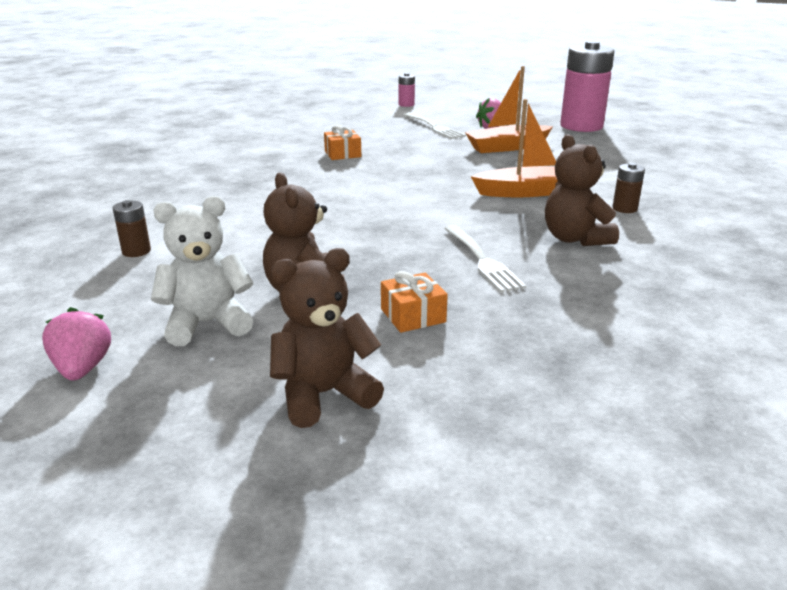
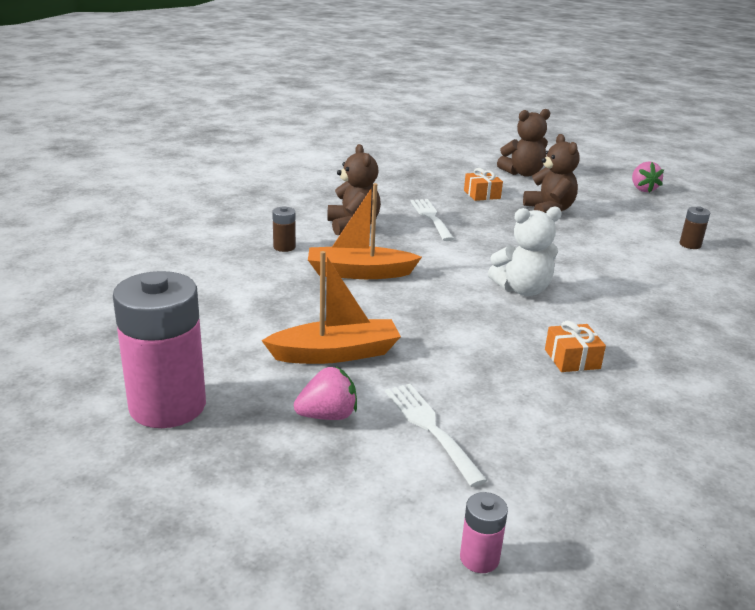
camera: 175 degrees left, 0 degrees up
white teddy bear [151,196,253,346] -> white teddy bear moved to [488,207,562,296]

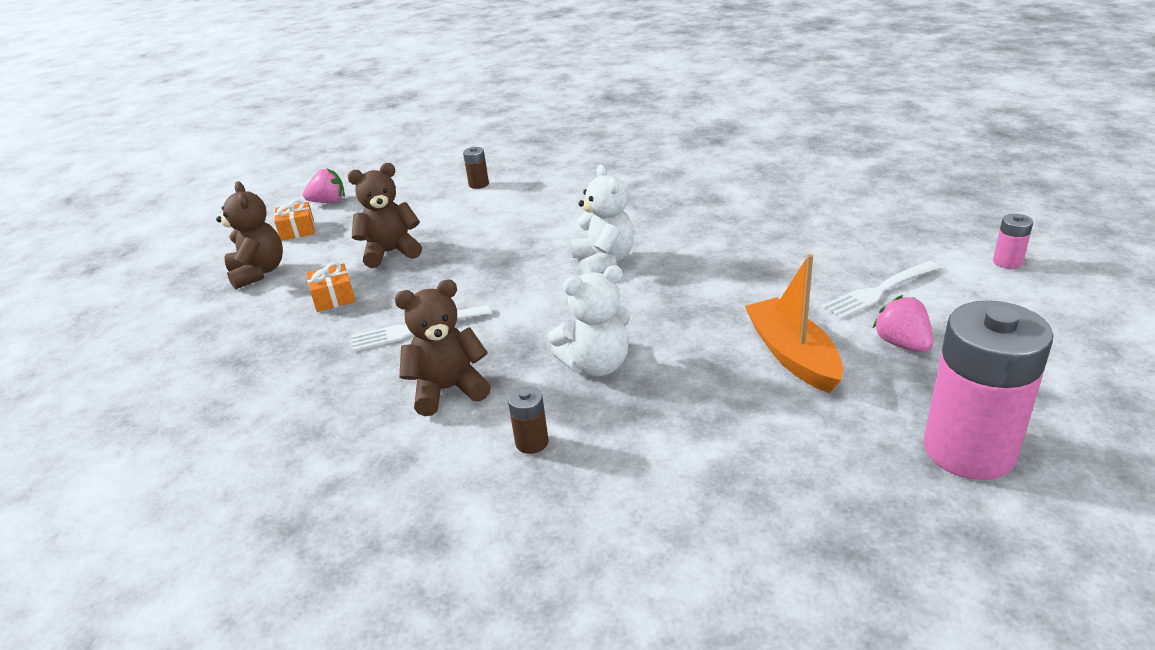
camera: 90 degrees left, 5 degrees up
orange boat [308,183,422,279] -> white teddy bear [548,265,630,376]
orange gift [545,321,606,372] -> orange gift moved to [274,199,315,241]

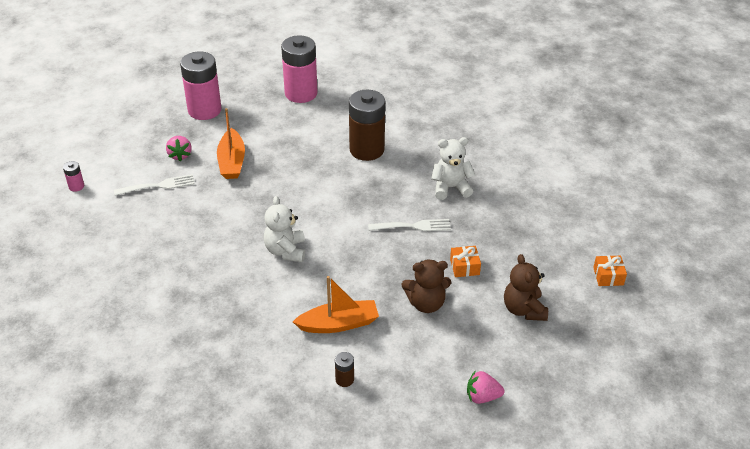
camera: 170 degrees left, 10 degrees up
orange gift [274,199,315,241] -> orange gift moved to [593,255,627,286]
brown teddy bear [394,279,491,416] -> none
brown battery [508,386,549,454] -> brown battery [349,90,385,161], size x2.37
white teddy bear [548,265,630,376] -> white teddy bear moved to [431,137,475,200]
none -> pink battery [281,35,318,103]
none -> orange boat [293,276,379,333]

